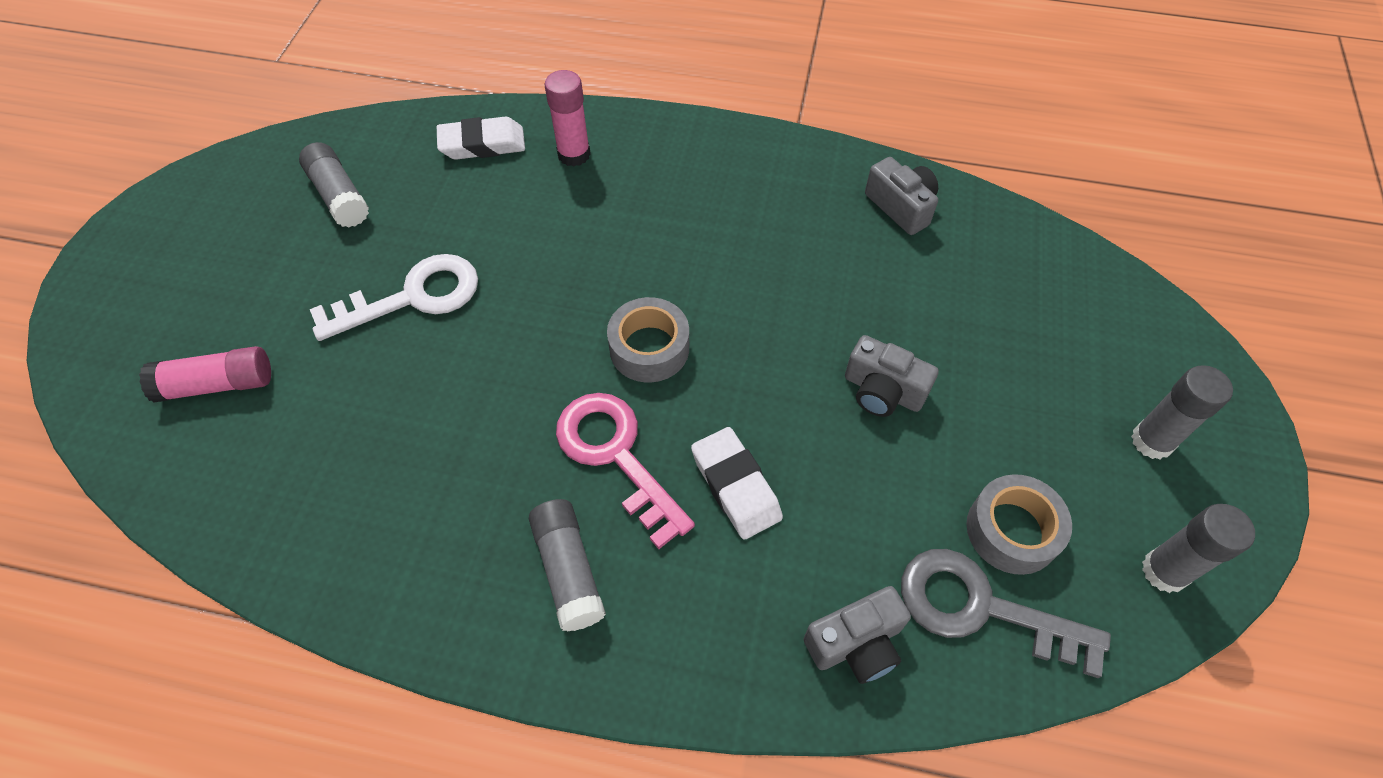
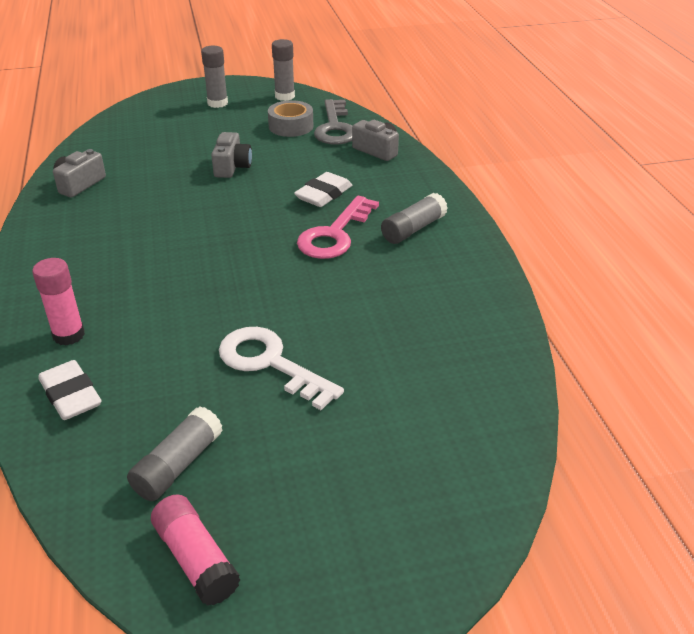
camera: 115 degrees left, 20 degrees down
pink glue stick [139,346,271,402] -> pink glue stick moved to [151,494,241,606]
grey tape [607,297,689,383] -> none

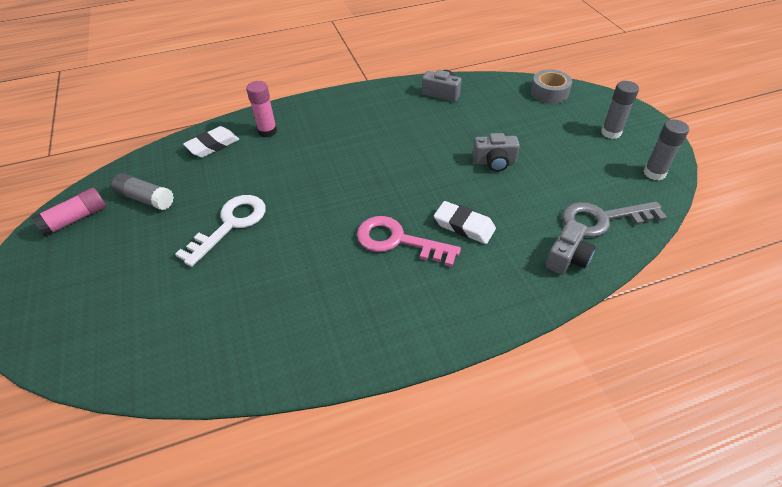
camera: 85 degrees right, 10 degrees up
grey tape [268,100,313,137] -> grey tape moved to [531,69,572,104]
grey glue stick [381,193,448,244] -> none

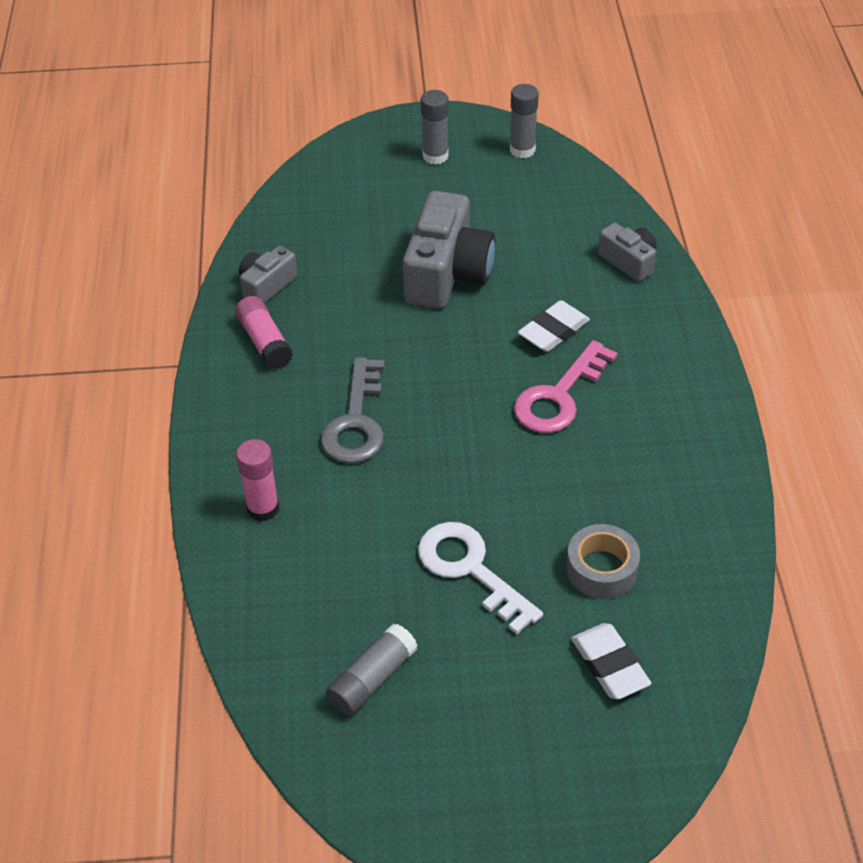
camera: 75 degrees left, 0 degrees up
pink glue stick [31,188,106,237] -> pink glue stick moved to [235,296,293,370]
white eraser [183,126,239,157] -> white eraser moved to [571,623,651,700]
grey camera [472,133,520,172] -> grey camera [403,191,495,309], size x1.87
grey tape [531,69,572,104] -> grey tape moved to [566,524,640,599]
grey key [562,201,667,237] -> grey key moved to [321,357,384,463]

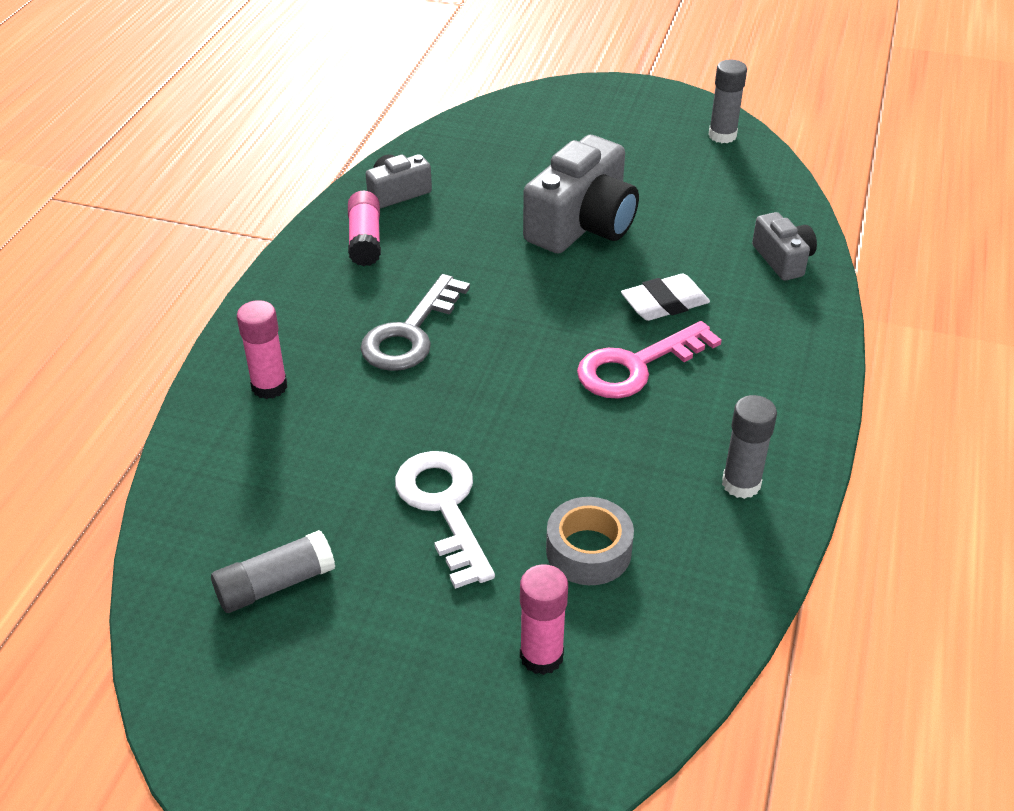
camera: 20 degrees right, 5 degrees down
grey glue stick [421,90,449,165] -> grey glue stick moved to [722,395,777,499]
white eraser [571,623,651,700] -> pink glue stick [520,564,568,675]

